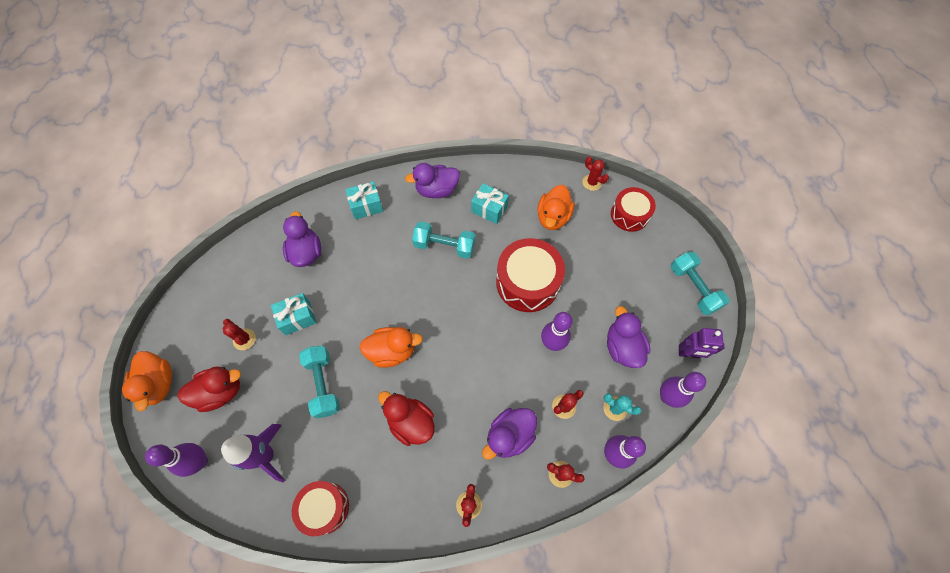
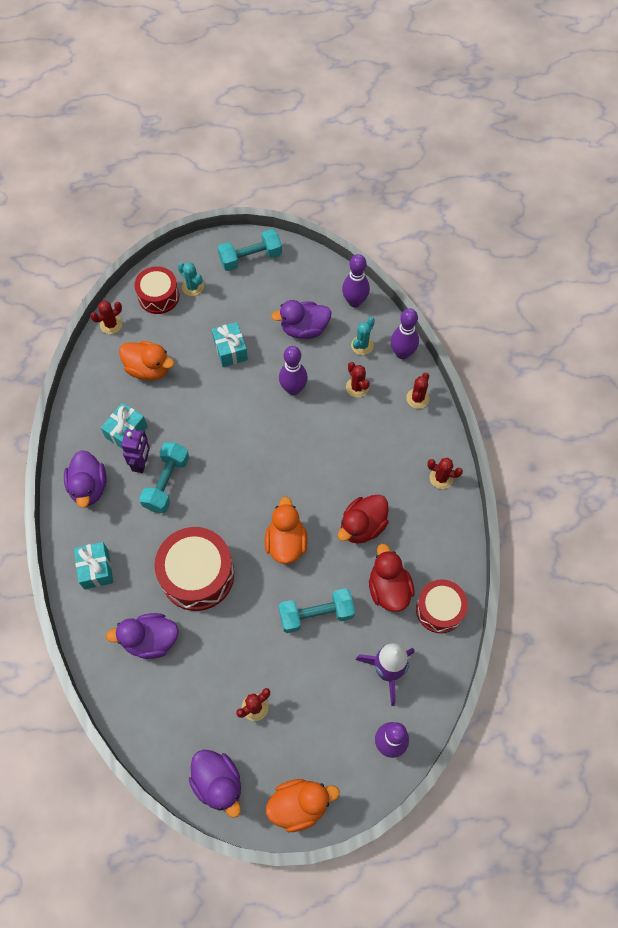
camera: 85 degrees left, 0 degrees up
red duck [177,366,241,412] -> red duck moved to [369,544,415,612]
turquoise gift [271,293,317,335] -> turquoise gift moved to [212,322,248,367]
purple duck [482,408,537,460] -> purple duck moved to [189,750,241,818]
red drum [496,238,565,312] -> red drum moved to [154,527,234,611]
purple robot [679,328,724,358] -> purple robot moved to [121,429,150,473]
none -> turquoise cactus [178,262,204,296]

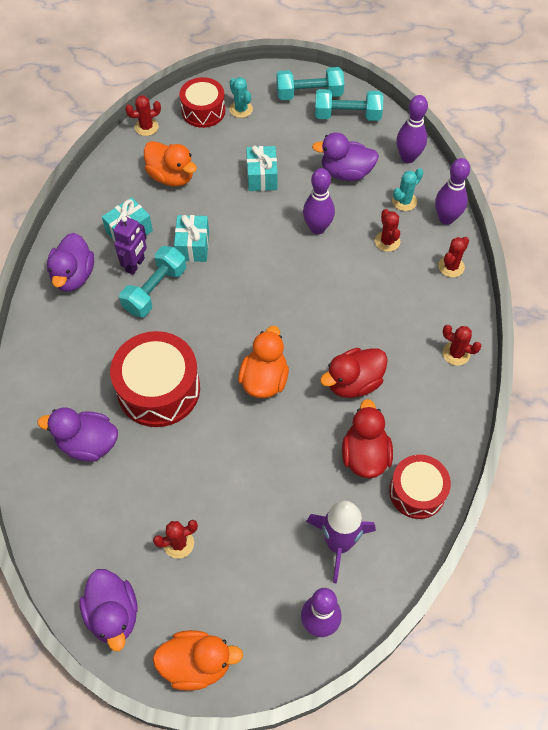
camera: 15 degrees right, 5 degrees down
turquoise gift [74,542,113,589] -> turquoise gift moved to [174,215,209,262]
turquoise dumbbell [279,588,355,633] -> turquoise dumbbell moved to [315,89,383,121]

